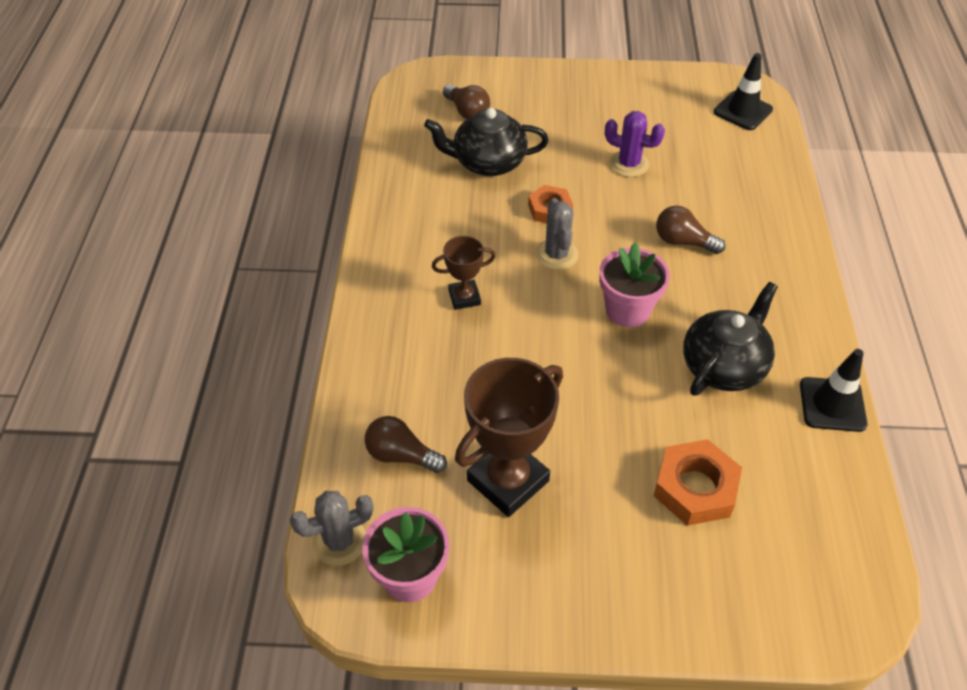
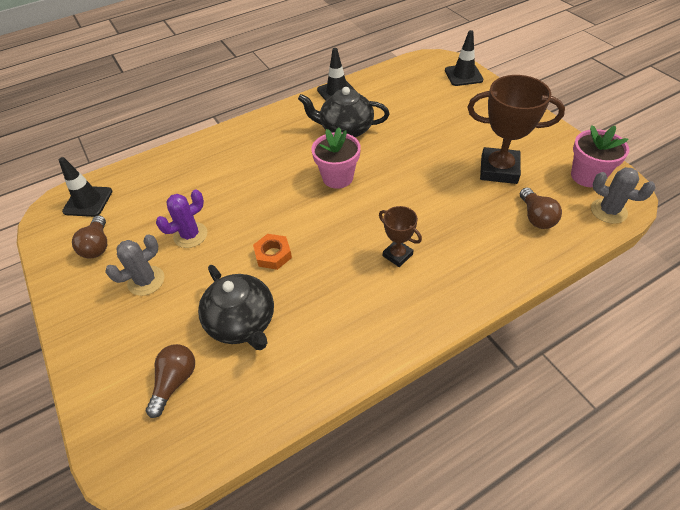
camera: 120 degrees left, 0 degrees up
grey cactus [535,198,579,270] -> grey cactus moved to [105,234,164,296]
purple cactus [605,111,665,177] -> purple cactus turned 60 degrees clockwise [156,190,208,248]
orange nut [654,439,742,526] -> none
brown light bulb [656,206,725,254] -> brown light bulb moved to [72,215,107,258]
none -> black traffic cone [445,30,483,86]

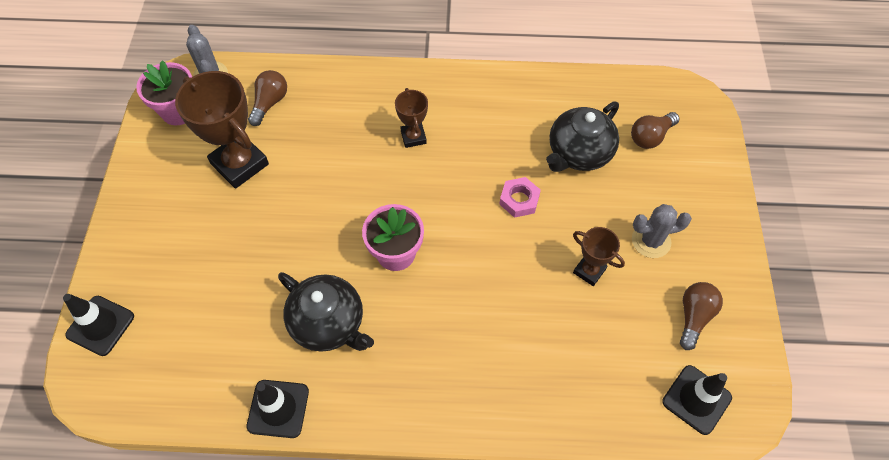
camera: 150 degrees left, 10 degrees up
purple cactus [156,190,208,248] -> brown trophy [573,227,625,286]
black teapot [198,265,274,350] -> black teapot turned 135 degrees counterclockwise [546,102,619,172]
orange nut [253,234,292,270] -> pink nut [499,177,541,218]

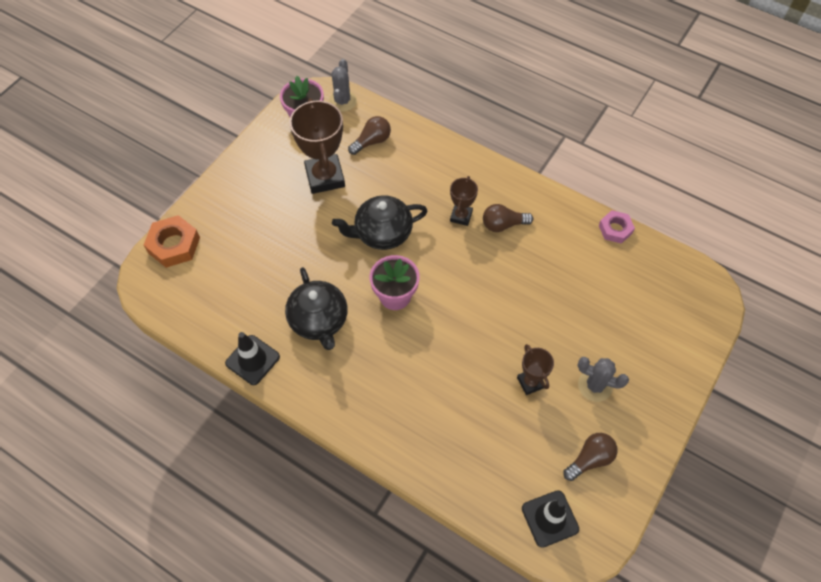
camera: 30 degrees right, 0 degrees up
black traffic cone [63,294,134,356] -> orange nut [144,215,200,268]
pink nut [499,177,541,218] -> pink nut moved to [599,210,635,244]
black teapot [546,102,619,172] -> black teapot moved to [332,195,427,250]
brown light bulb [631,112,679,149] -> brown light bulb moved to [483,204,533,232]

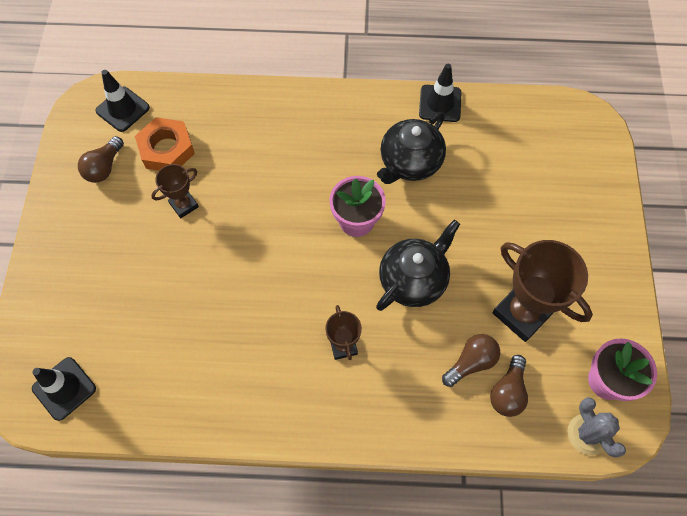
camera: 150 degrees right, 5 degrees up
orange nut [144,215,200,268] -> orange nut moved to [135,117,195,171]
black teapot [285,267,348,350] -> black teapot turned 90 degrees counterclockwise [377,112,446,184]
brown light bulb [483,204,533,232] -> brown light bulb moved to [442,334,500,387]
brown trophy [517,344,554,395] -> brown trophy turned 75 degrees counterclockwise [151,164,199,218]
grey cactus [577,357,629,402] -> none
pink nut [599,210,635,244] -> none
none -> black traffic cone [32,357,96,421]

